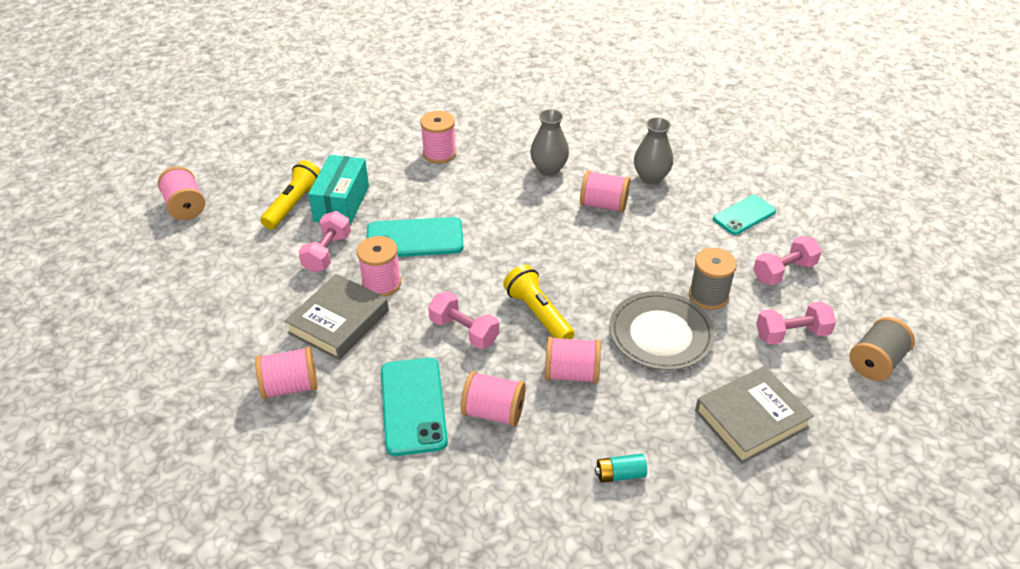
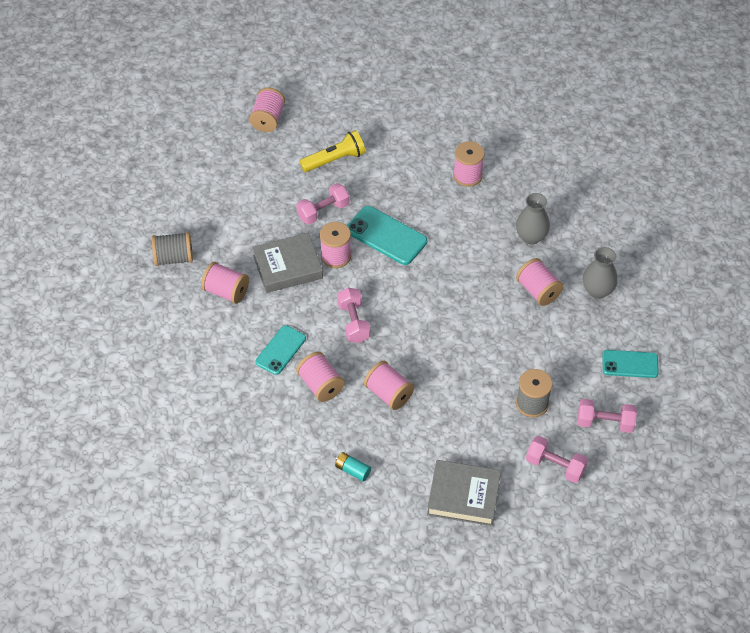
camera: 40 degrees right, 10 degrees up
turquoise box [308,155,369,226] -> none
turquoise phone [381,358,448,456] -> turquoise phone [255,325,306,375], size x0.67
yellow flashlight [503,265,575,339] -> none
grey plate [609,291,715,370] -> none
grey spool [849,317,915,381] -> grey spool moved to [152,232,193,266]

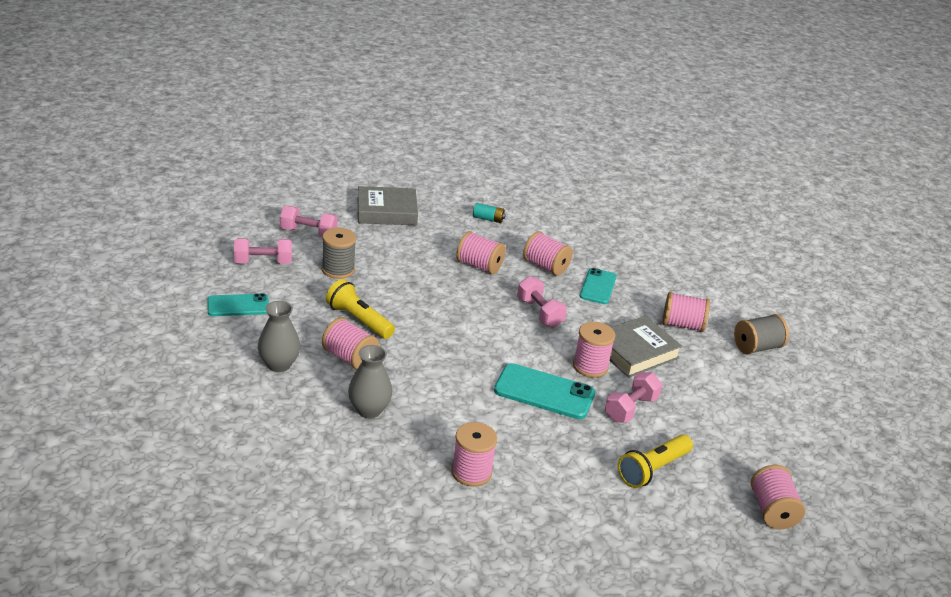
camera: 160 degrees right, 20 degrees down
none -> yellow flashlight [326,279,395,339]

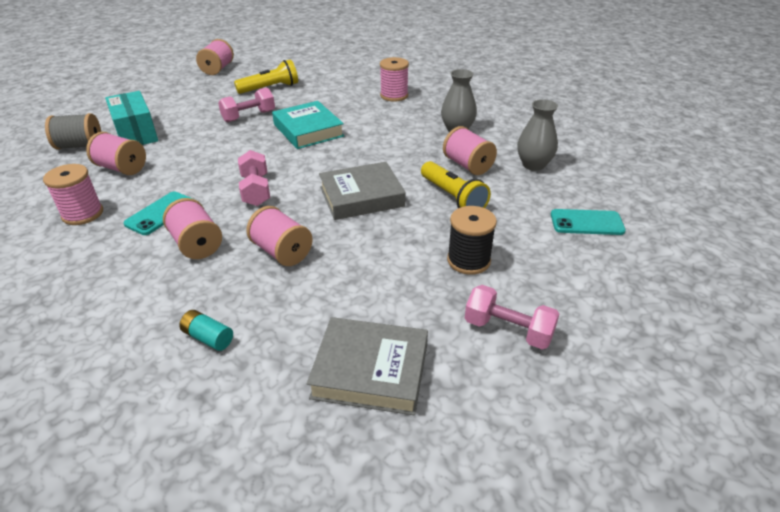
camera: 160 degrees left, 5 degrees up
pink dumbbell [234,238,292,264] -> none
grey spool [322,228,356,279] -> black spool [447,206,497,275]
turquoise phone [494,363,595,419] -> turquoise book [272,101,344,149]
pink spool [573,322,615,378] -> pink spool moved to [43,164,103,225]
grey book [609,316,682,378] -> grey book moved to [319,162,406,220]
none -> turquoise box [105,91,158,145]

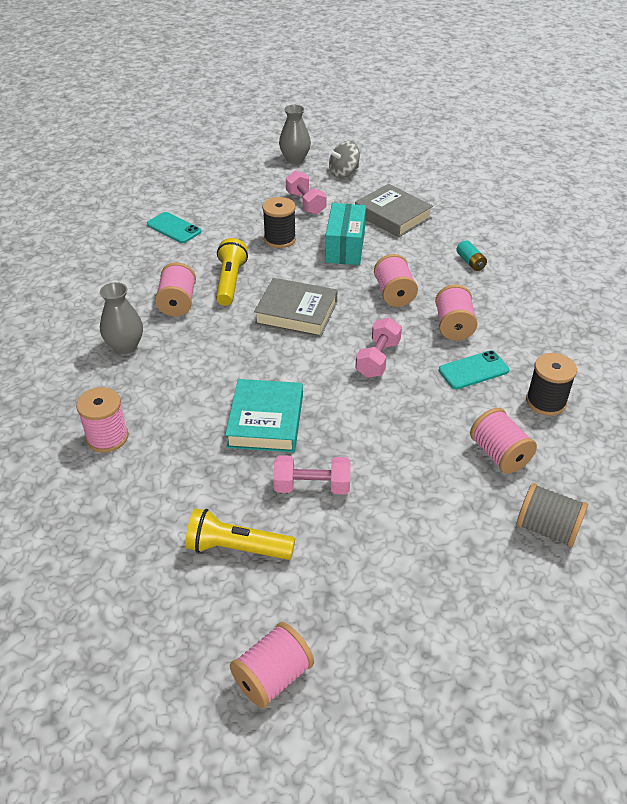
camera: 145 degrees left, 5 degrees up
pink spool [43,164,103,225] -> black spool [526,353,577,416]
turquoise box [105,91,158,145] -> turquoise box moved to [325,203,366,265]
grey vase [517,99,558,171] -> grey vase moved to [279,105,311,164]
none -> grey spinning top [329,141,360,178]

